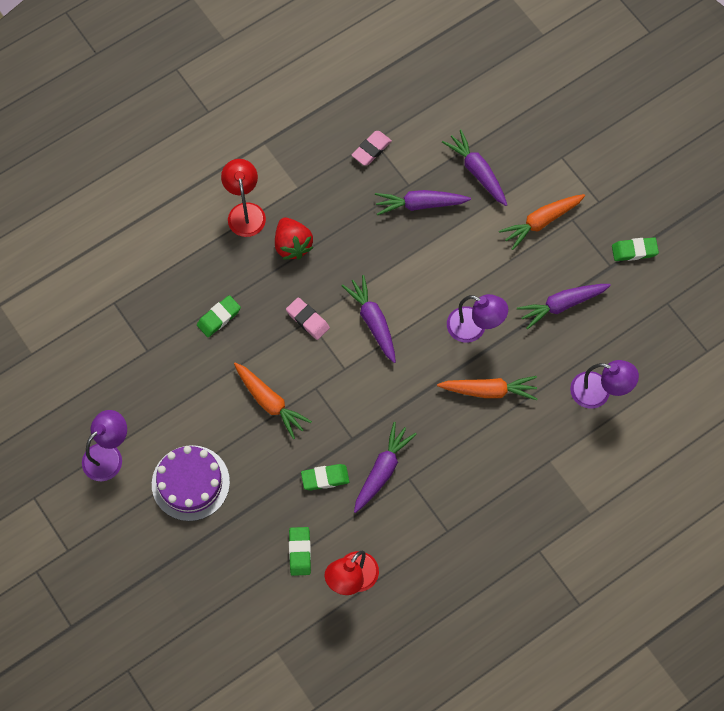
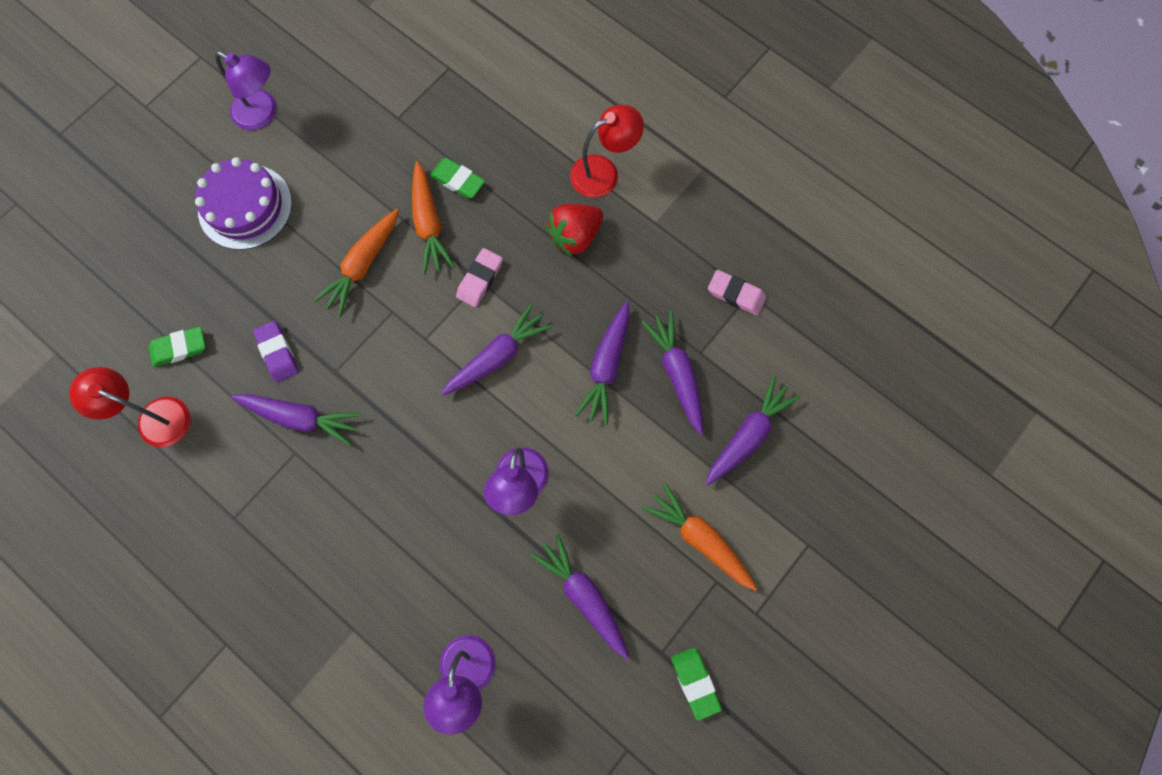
camera: 75 degrees right, 5 degrees up
green eraser [301,464,349,490] -> purple eraser [253,321,299,382]
orange carrot [437,376,537,400] -> orange carrot moved to [412,161,455,275]
none -> purple carrot [575,302,630,425]

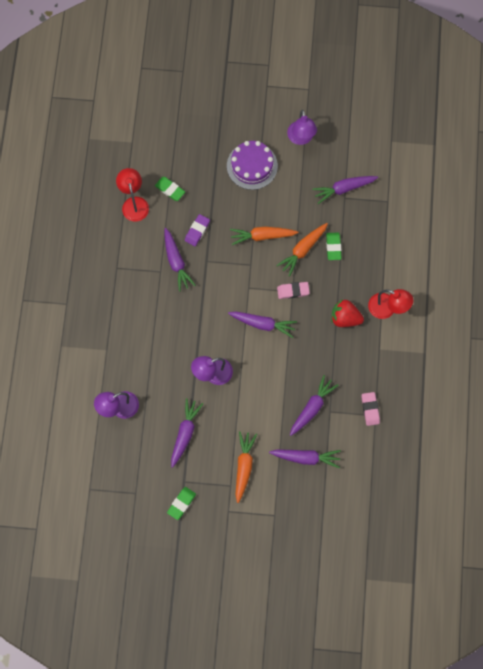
camera: 55 degrees right, 0 degrees up
purple carrot [575,302,630,425] -> purple carrot moved to [312,176,378,204]

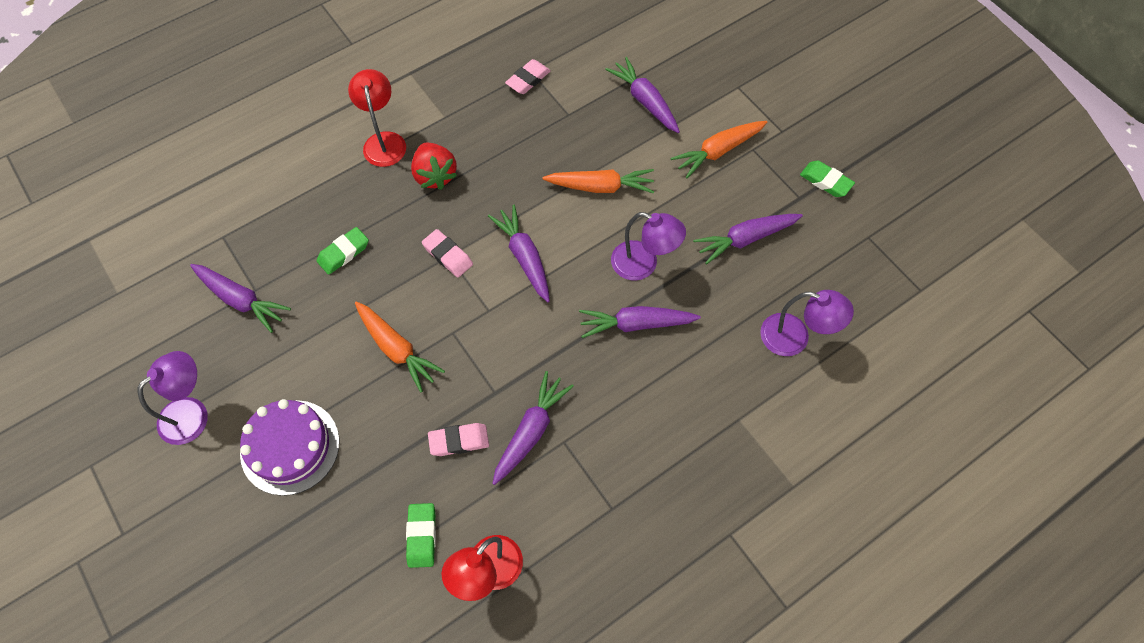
camera: 130 degrees left, 10 degrees down
green eraser [167,487,196,520] -> green eraser turned 45 degrees clockwise [800,160,855,197]
purple eraser [185,214,210,246] -> pink eraser [428,423,489,456]
orange carrot [276,223,328,276] -> orange carrot moved to [543,169,654,194]
purple carrot [290,375,339,436] -> purple carrot moved to [579,306,701,338]

